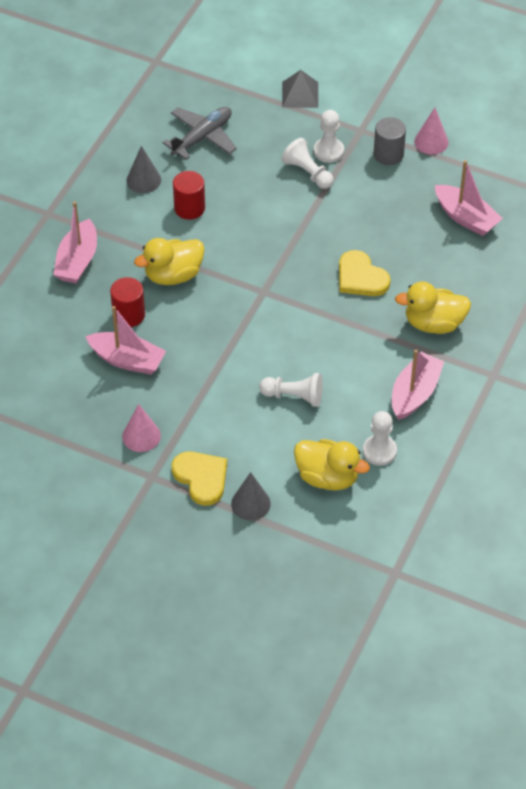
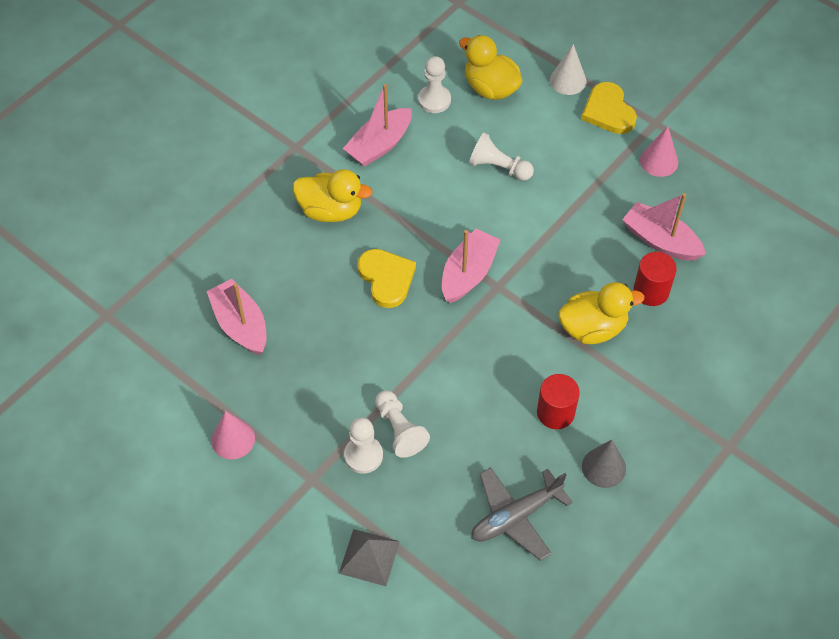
camera: 165 degrees left, 5 degrees up
pink boat [53,202,97,284] -> pink boat moved to [442,229,500,303]
grey cone [231,472,271,520] -> white cone [550,44,587,95]
grey cylinder [374,117,406,165] -> none

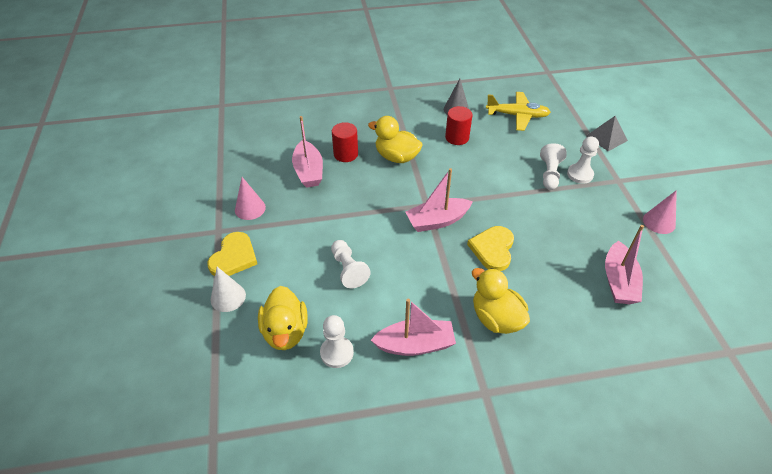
camera: 140 degrees left, 10 degrees down
grey plane [471,467,573,561] -> yellow plane [486,92,551,131]

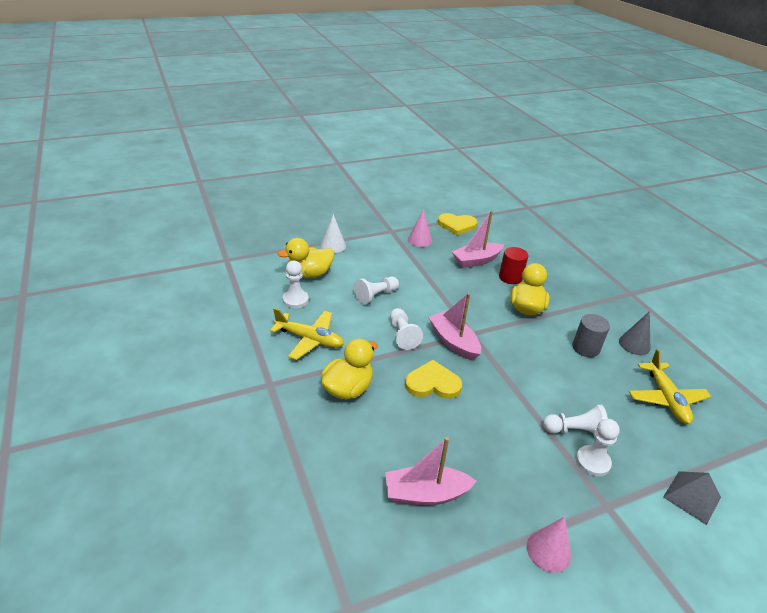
camera: 75 degrees right, 10 degrees down
yellow heart [207,232,257,276] -> yellow heart moved to [438,213,477,235]
pink boat [371,298,456,356] -> yellow plane [270,308,344,360]
red cylinder [445,106,472,145] -> grey cylinder [572,314,610,357]
none -> white pawn [390,308,423,350]

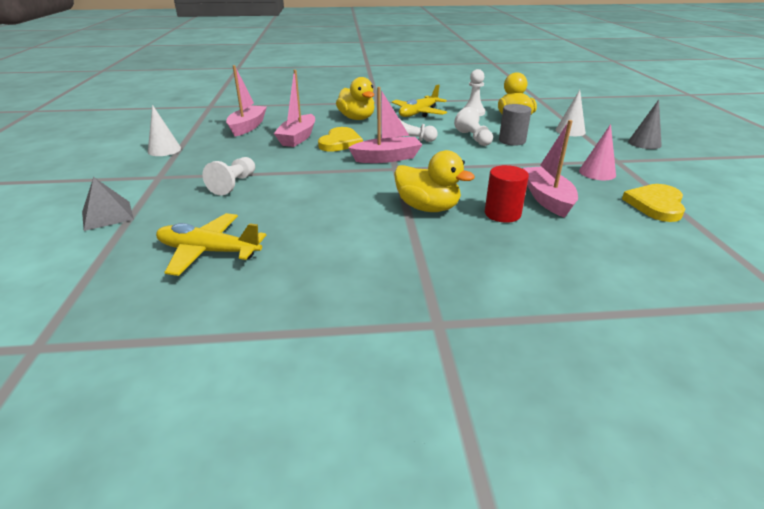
camera: 110 degrees right, 5 degrees down
pink cone [527,517,571,573] -> white cone [148,105,181,156]
grey cylinder [572,314,610,357] -> grey cylinder moved to [499,104,532,146]
white pawn [576,419,620,477] -> none
grey cone [619,311,650,355] -> grey cone moved to [628,100,662,149]
none -> pink boat [274,70,315,147]

